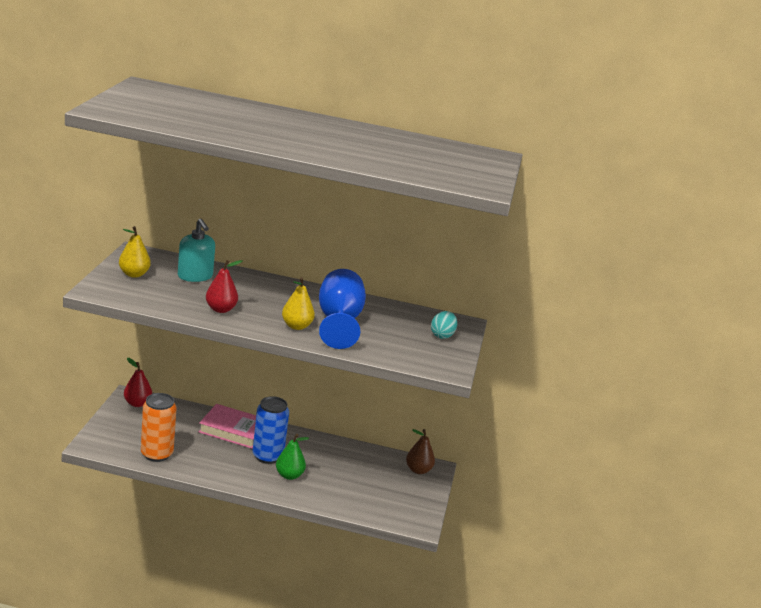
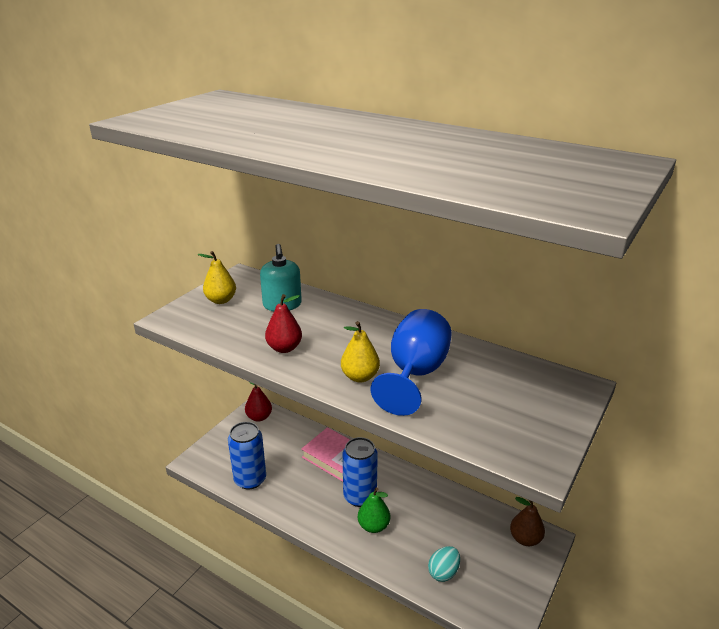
camera: 25 degrees right, 5 degrees up
orange can [141,393,177,462] -> blue can [228,422,266,490]
turquoise egg [431,311,457,339] -> turquoise egg moved to [428,546,460,582]

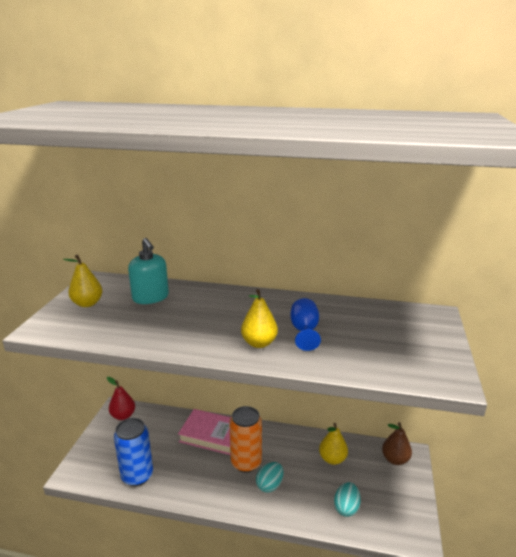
camera: 20 degrees left, 5 degrees down
red pear [265,294,302,353] -> none
blue can [342,437,378,507] -> orange can [229,406,262,473]
green pear [358,487,390,533] -> turquoise egg [256,462,284,492]
blue goblet [371,309,452,416] -> blue goblet [290,298,321,351], size x0.56
none -> yellow pear [319,423,348,465]

